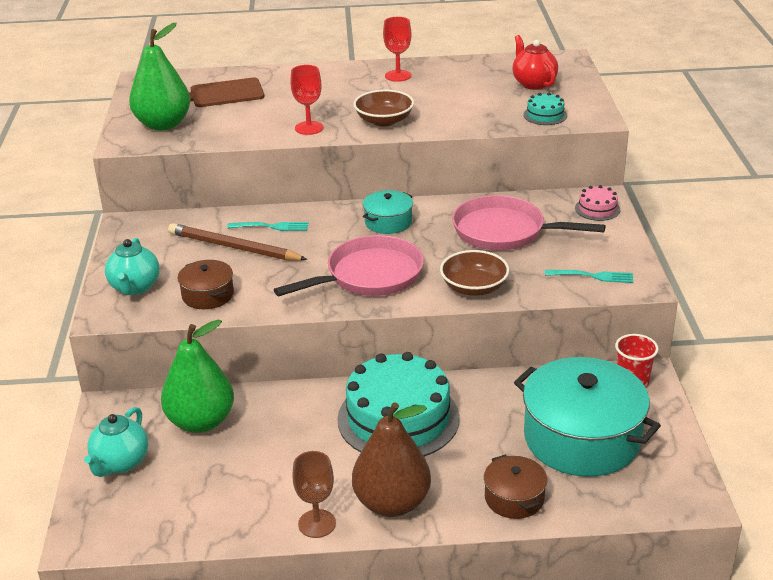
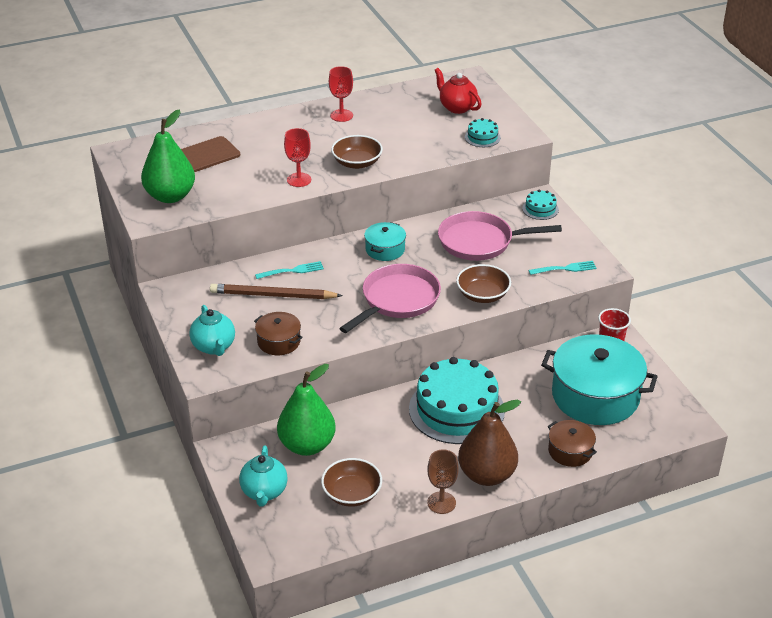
camera: 20 degrees left, 5 degrees up
pink cake [575,185,620,221] -> turquoise cake [522,190,559,220]
none -> brown bowl [321,458,382,507]

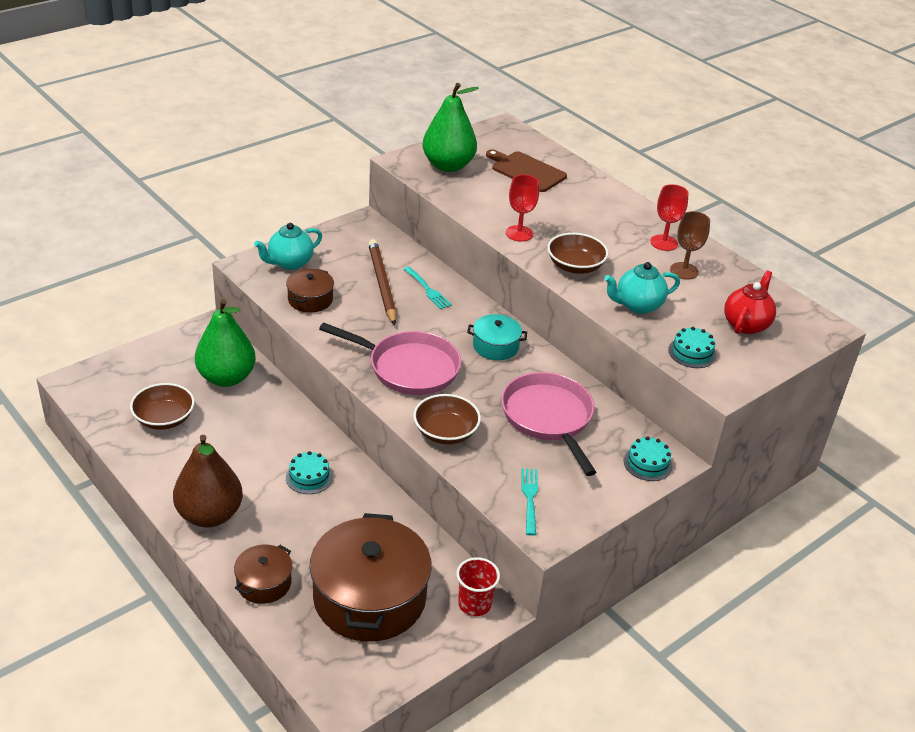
camera: 70 degrees right, 0 degrees up
turquoise teapot [239,446,288,506] -> turquoise teapot moved to [604,262,680,314]
turquoise cake [409,357,505,444] -> turquoise cake [286,451,333,494], size x0.43
brown goblet [427,449,459,514] -> brown goblet moved to [670,211,710,279]
turquoise fork [528,261,597,275] -> turquoise fork turned 150 degrees counterclockwise [521,468,538,536]
turquoise pot [541,334,658,425] -> brown pot [310,513,432,642]

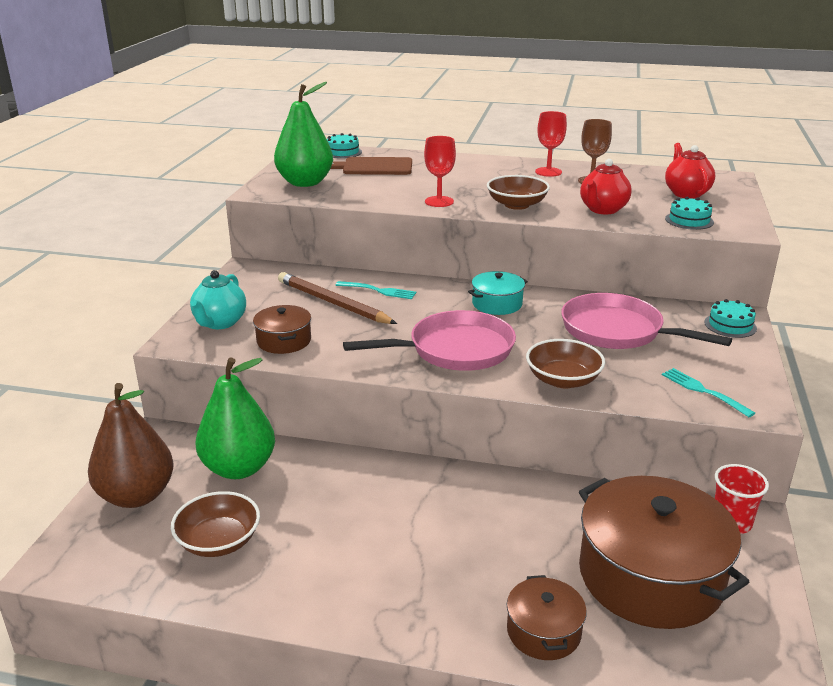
camera: 35 degrees left, 10 degrees down
brown pear [173,435,243,527] -> brown pear moved to [88,383,174,508]
turquoise cake [286,451,333,494] -> turquoise cake moved to [327,133,362,158]
turquoise teapot [604,262,680,314] -> red teapot [580,159,632,214]

